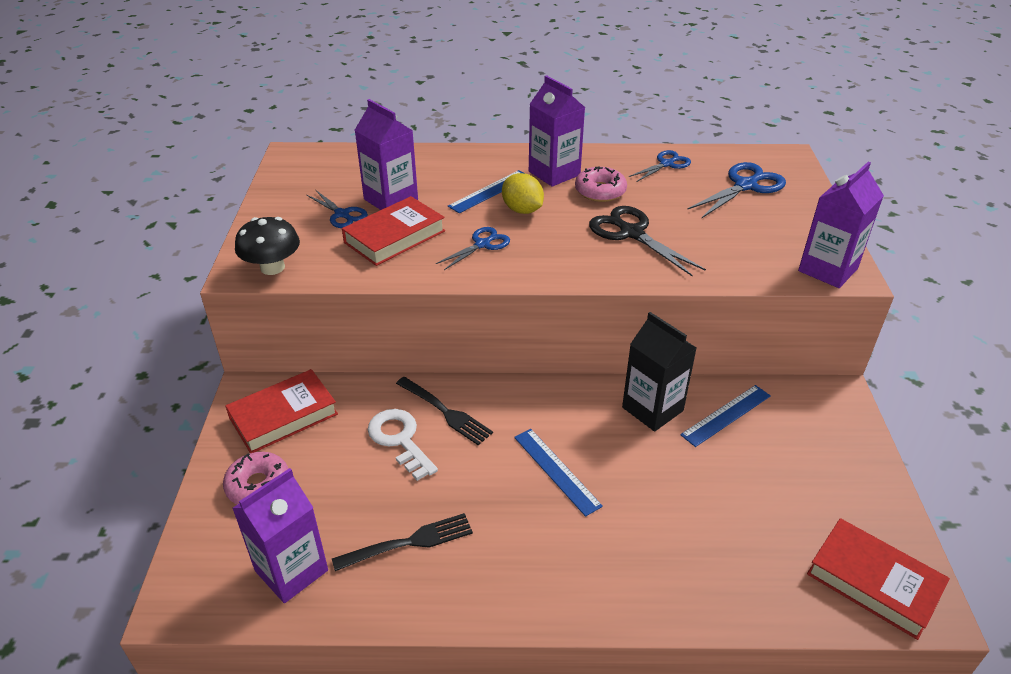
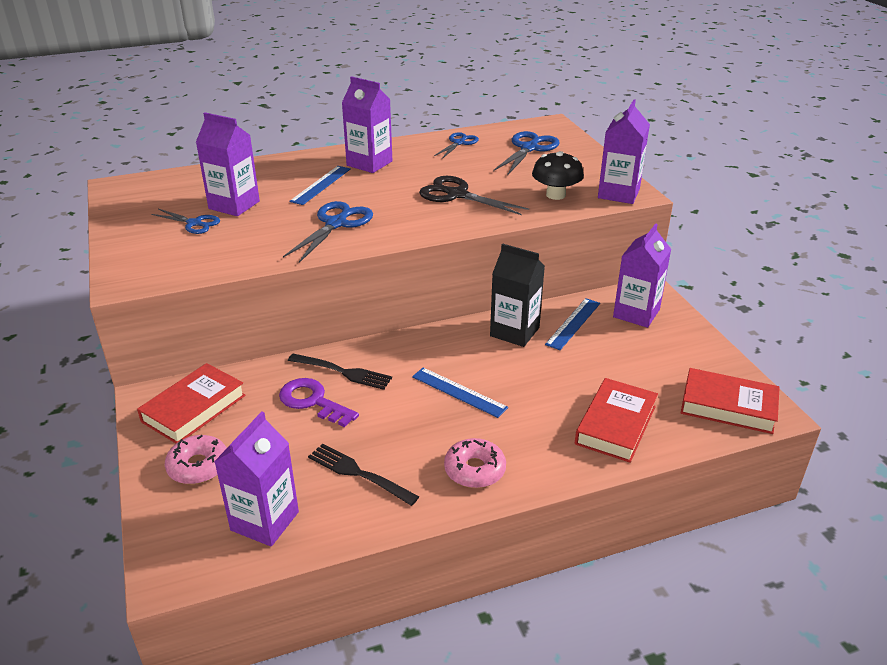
camera: 20 degrees left, 5 degrees down
black mushroom [235,217,300,275] -> black mushroom moved to [532,151,584,200]
black fork [332,513,473,571] -> black fork turned 105 degrees counterclockwise [308,444,419,506]
red book [342,196,445,266] -> red book moved to [575,378,658,463]
white key [368,409,438,481] -> purple key [279,378,359,427]
blue scissors [436,227,510,270] -> blue scissors [283,201,373,263], size x1.59
yellow lemon [502,173,544,214] -> none
pink donut [575,166,627,202] -> pink donut moved to [444,438,506,488]
none -> purple carton [613,223,671,328]

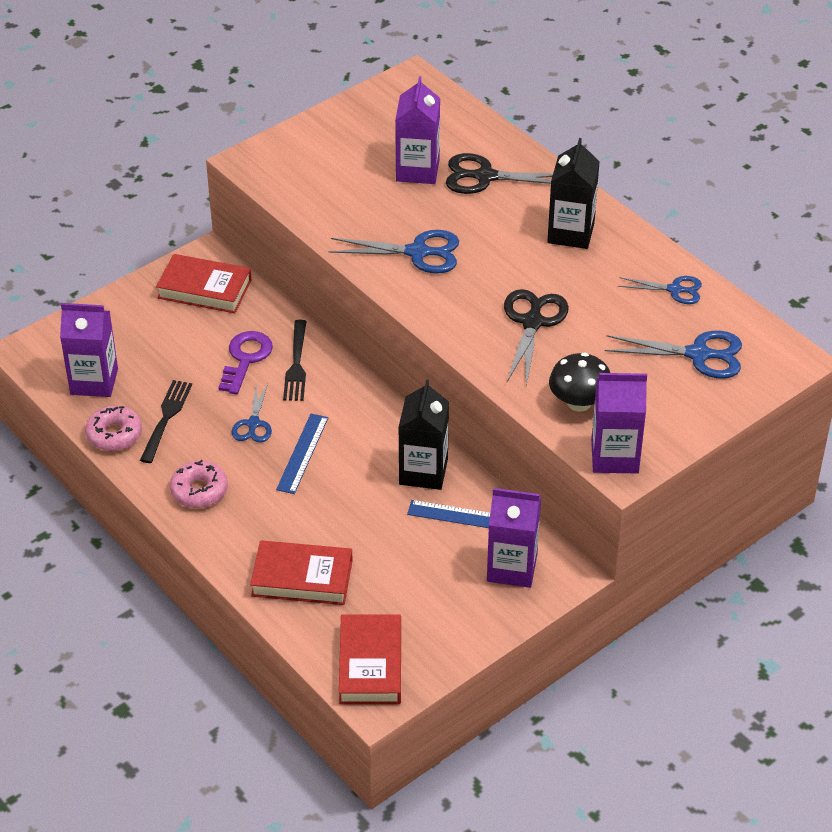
camera: 70 degrees right, 10 degrees up
blue scissors [151,209,220,234] -> blue scissors moved to [232,383,272,442]
pink donut [165,435,227,484] -> pink donut moved to [85,406,142,451]
blue ruler [289,166,351,205] -> none
purple carton [342,76,392,173] -> black carton [547,138,600,249]
none -> black scissors [446,153,553,194]

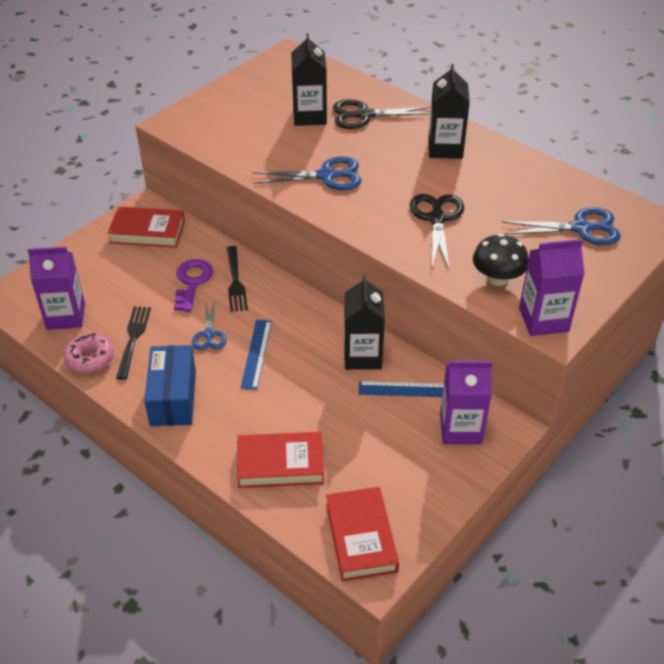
camera: 10 degrees left, 0 degrees up
pink donut [170,460,228,508] -> blue box [144,345,196,426]
purple carton [395,76,440,184] -> black carton [291,33,327,126]
blue scissors [618,276,702,304] -> none

